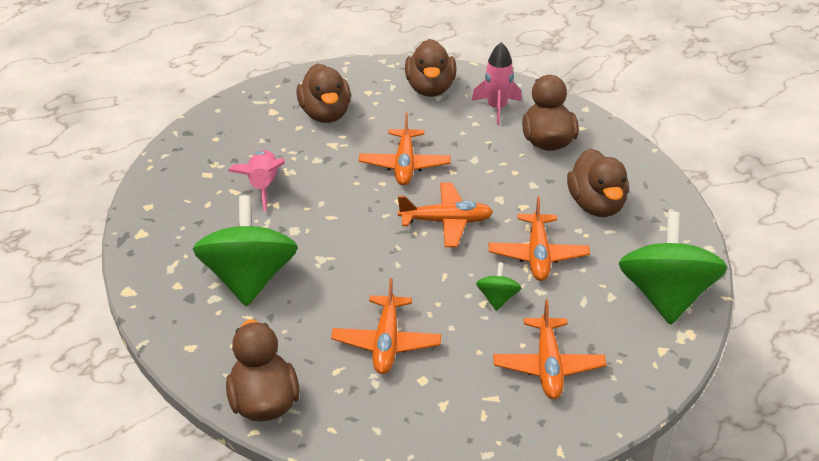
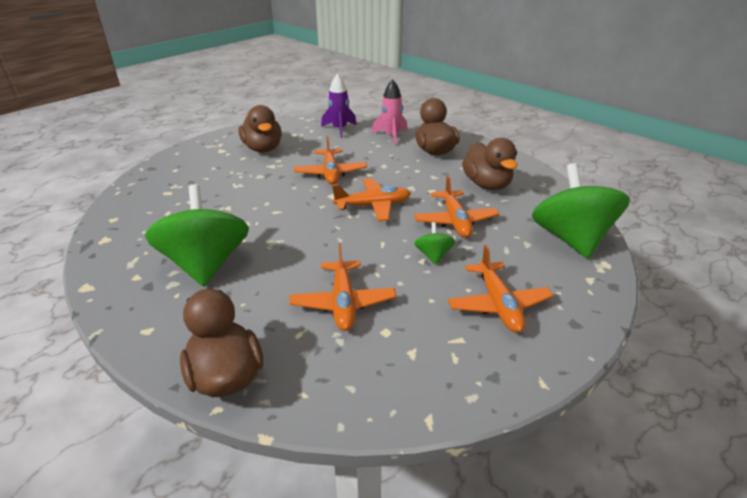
camera: 10 degrees left, 5 degrees down
pink rocket [228,150,285,211] -> none
brown duck [405,39,456,97] -> purple rocket [321,74,357,138]

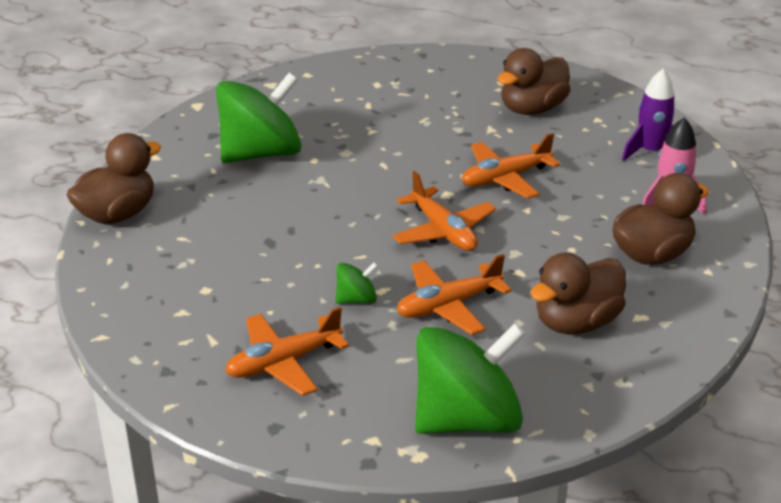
camera: 70 degrees right, 0 degrees up
orange plane [290,243,396,331] -> none

